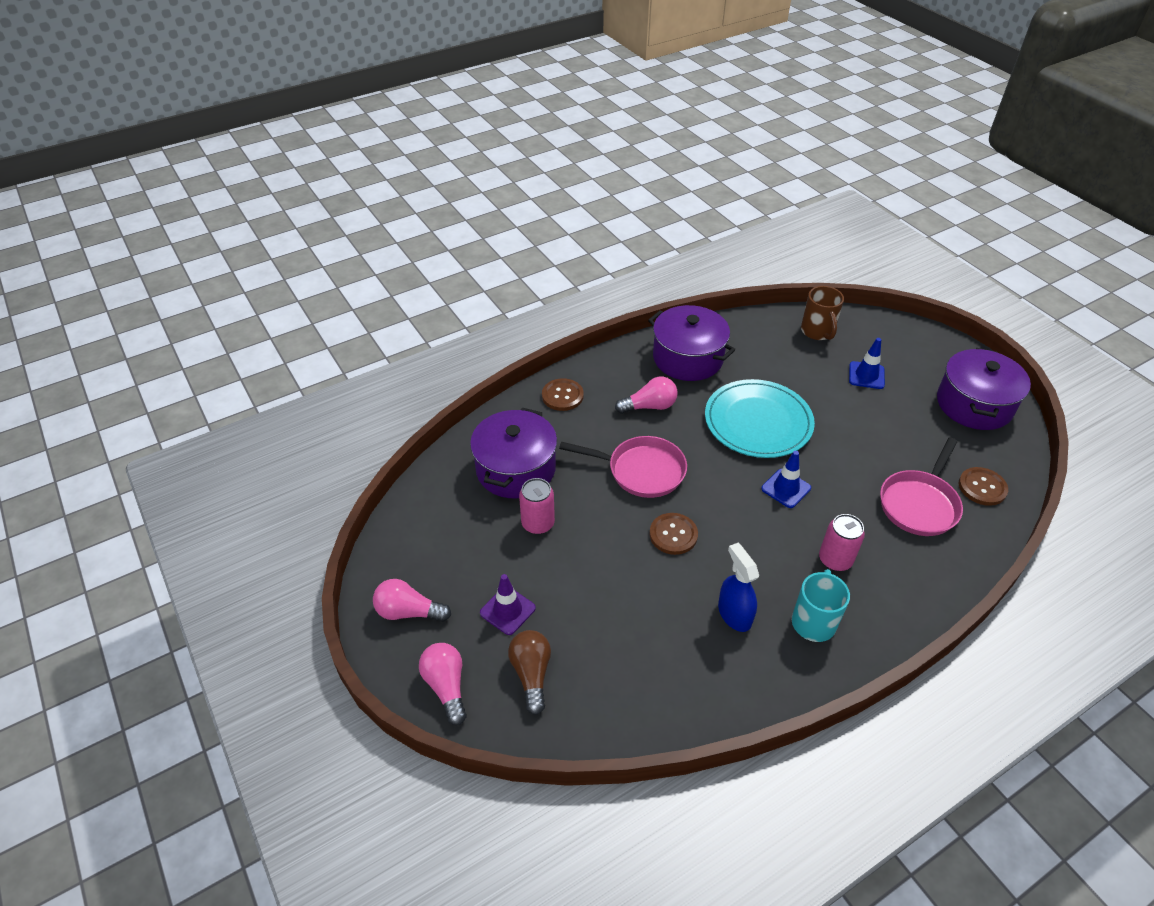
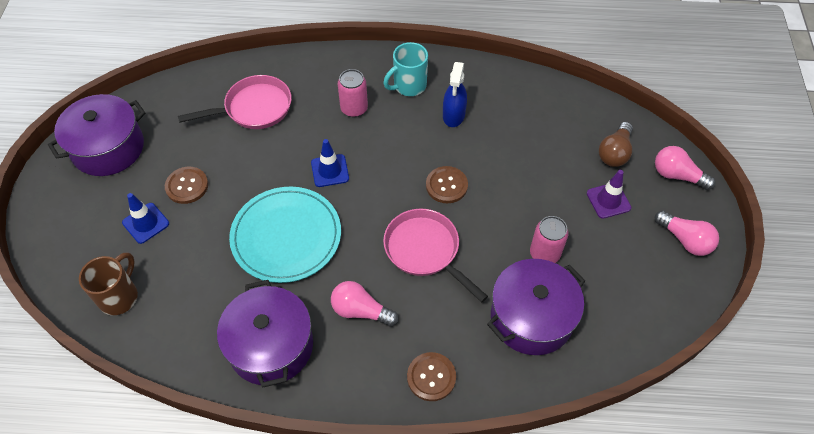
camera: 145 degrees left, 10 degrees up
pink light bulb [419,643,467,725] -> pink light bulb turned 105 degrees clockwise [655,146,716,190]
brown button [959,467,1008,506] -> brown button moved to [165,167,208,204]

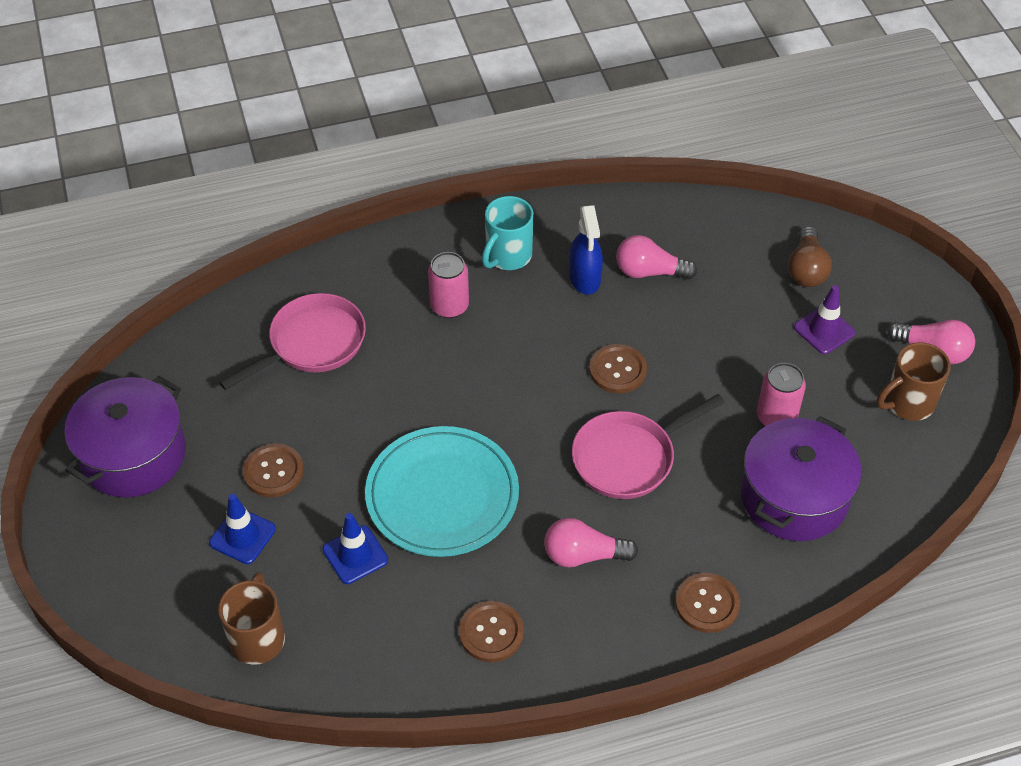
camera: 20 degrees left, 5 degrees down
purple pot [217,280,313,388] -> brown button [459,601,524,662]
blue traffic cone [311,139,349,187] -> blue traffic cone moved to [323,513,388,584]
pink pan [383,209,488,302] -> pink pan turned 60 degrees counterclockwise [572,394,725,499]
pink light bulb [655,146,716,190] -> pink light bulb moved to [616,235,697,279]
none -> brown mug [877,342,951,421]

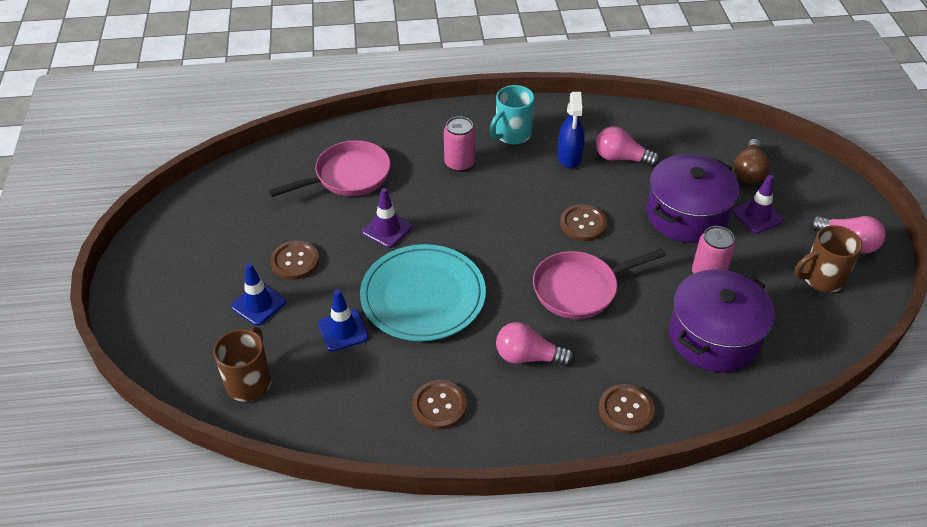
camera: 10 degrees right, 5 degrees down
purple pot [64,376,186,497] -> purple pot moved to [647,154,739,243]
none -> purple traffic cone [362,188,412,248]

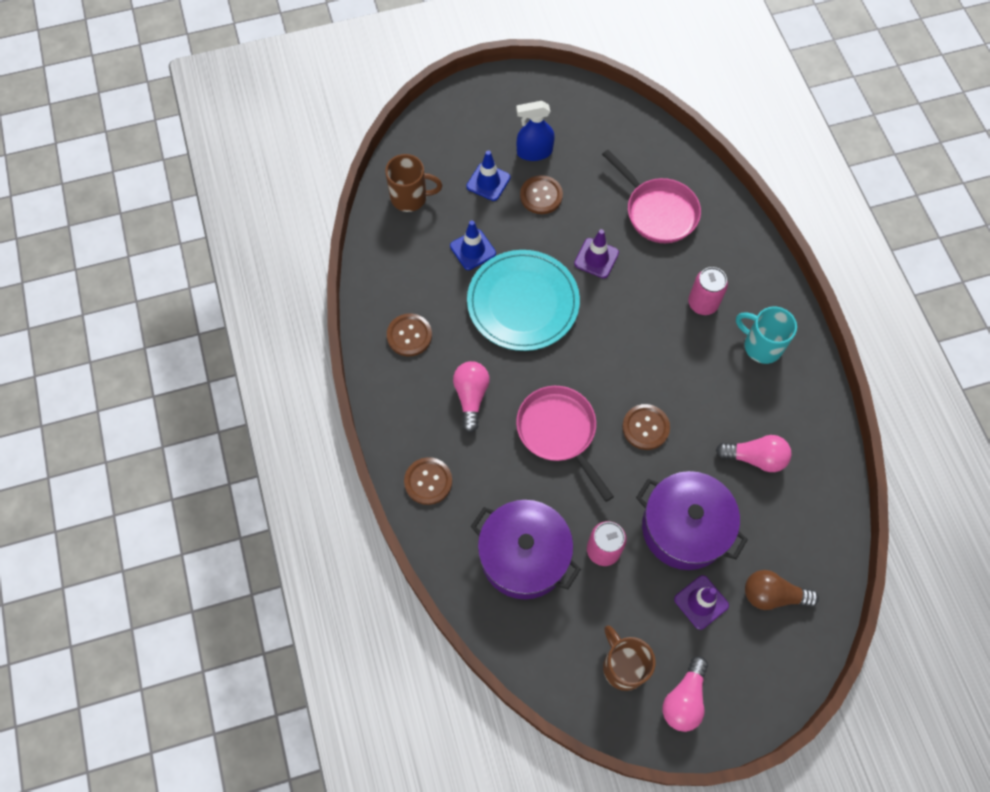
camera: 80 degrees right, 20 degrees up
blue spray bottle [557,92,584,168] -> blue spray bottle moved to [516,101,555,161]
pink light bulb [596,126,660,167] -> pink light bulb turned 90 degrees clockwise [716,435,792,472]

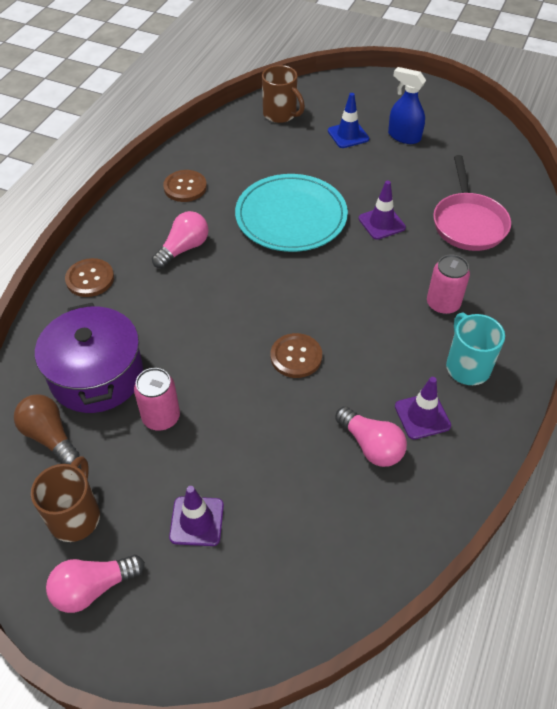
camera: 40 degrees right, 15 degrees down
blue traffic cone [450,220,496,270] -> none
pink pan [516,386,614,502] -> none
brown button [520,175,563,214] -> none
purple pot [636,471,748,570] -> none
brown light bulb [745,570,819,610] -> brown light bulb moved to [14,394,79,464]
none -> purple traffic cone [395,377,451,439]

